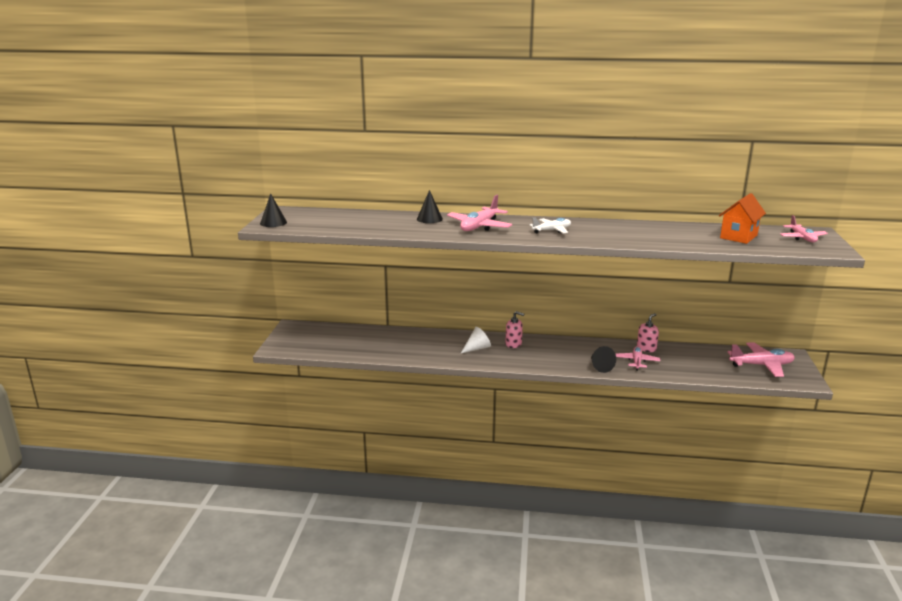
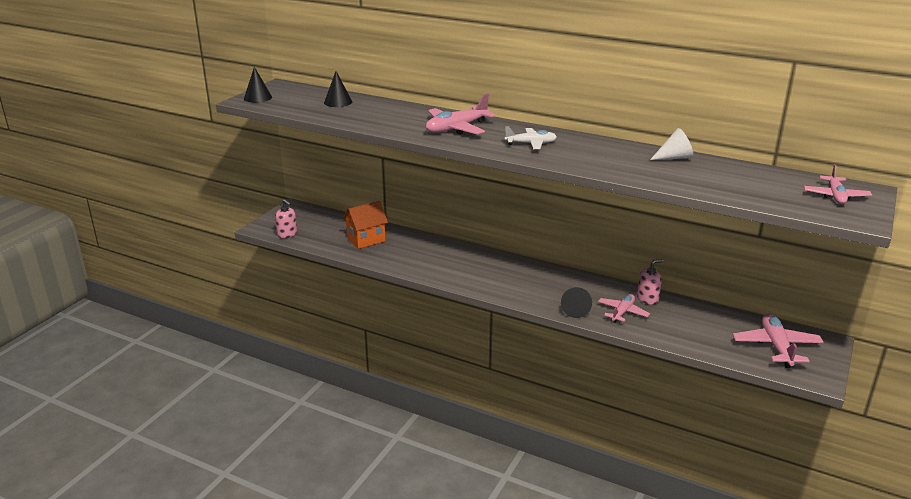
camera: 20 degrees right, 5 degrees up
black cone [417,190,443,223] -> black cone moved to [324,71,352,107]
white cone [460,327,491,354] -> white cone moved to [650,128,693,160]
pink soap dispenser [505,311,524,348] -> pink soap dispenser moved to [275,199,297,238]
orange house [719,193,766,244] -> orange house moved to [343,201,388,249]
pink plane [727,342,795,377] -> pink plane turned 105 degrees counterclockwise [733,313,824,368]

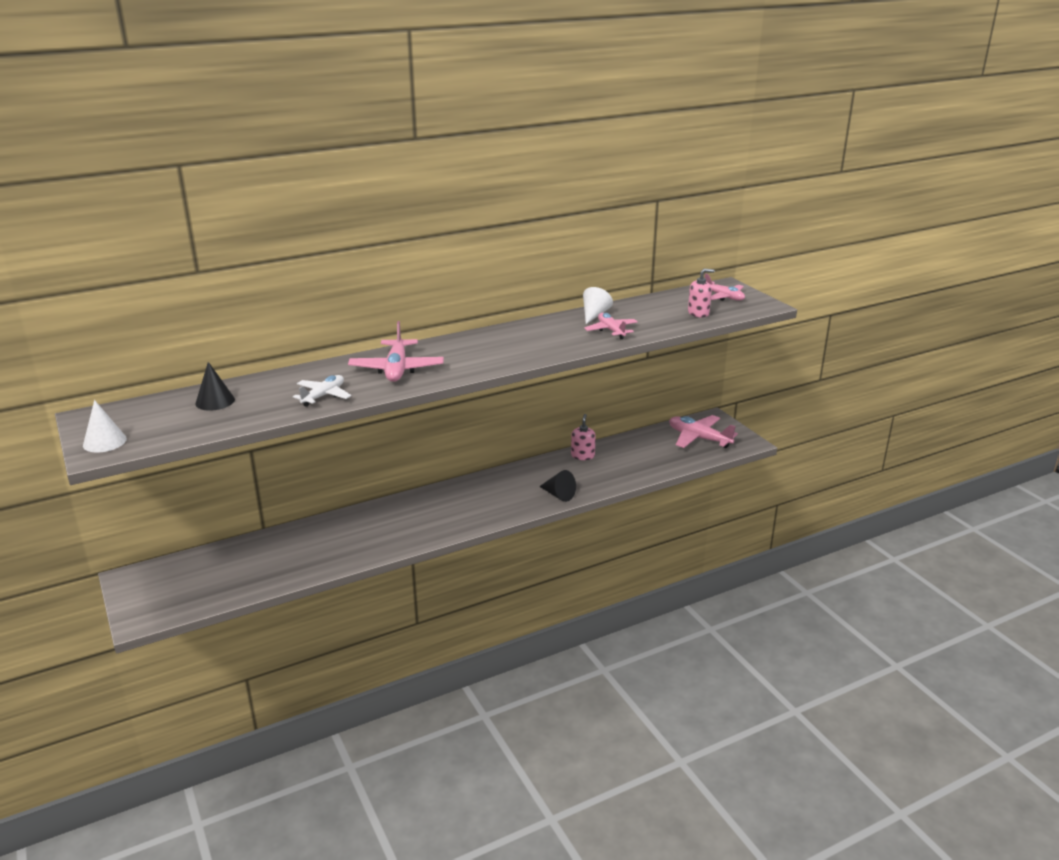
camera: 55 degrees left, 0 degrees up
black cone [244,67,272,103] -> white cone [83,400,127,453]
pink soap dispenser [275,199,297,238] -> pink soap dispenser moved to [688,269,714,317]
orange house [343,201,388,249] -> none
white plane [504,126,557,149] -> white plane moved to [293,375,351,407]
pink plane [598,294,650,323] -> pink plane moved to [584,313,638,339]

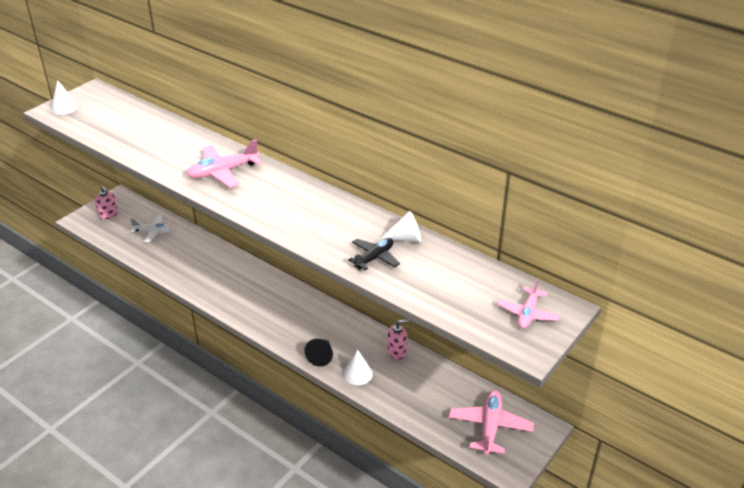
camera: 65 degrees right, 10 degrees up
black cone [195,362,235,411] -> none
white plane [293,375,351,407] -> white plane moved to [130,215,172,242]
pink plane [584,313,638,339] -> black plane [348,238,400,270]
pink soap dispenser [688,269,714,317] -> pink soap dispenser moved to [95,186,118,219]
none -> white cone [343,350,373,385]

